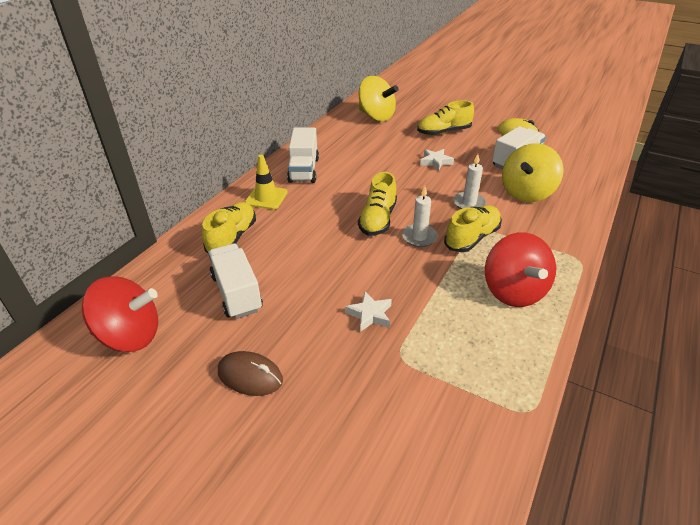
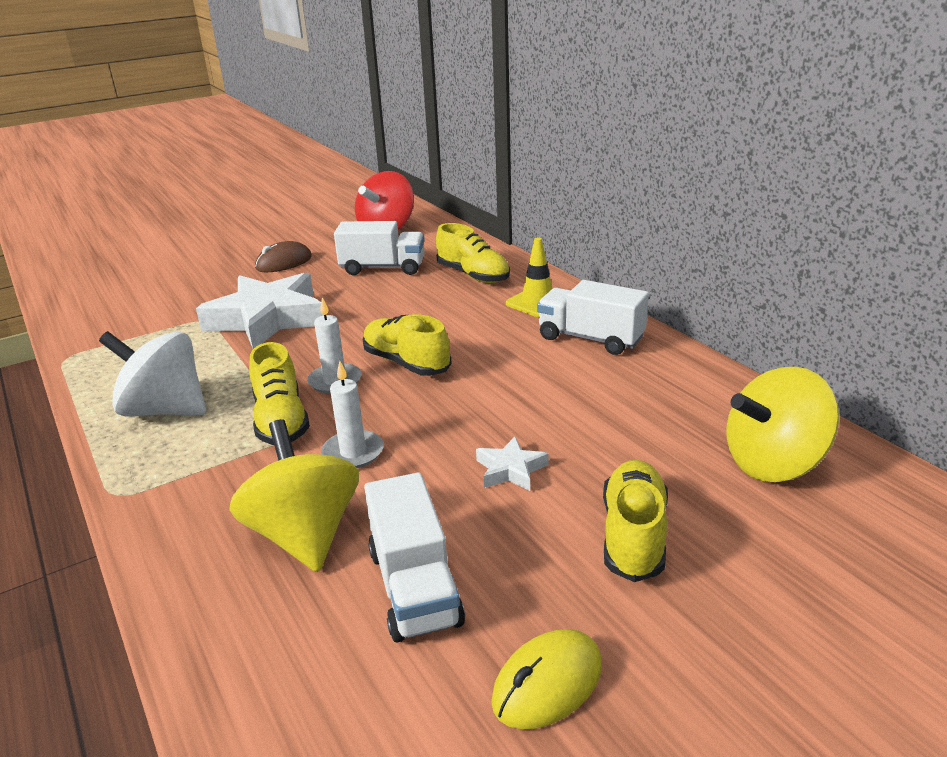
camera: 120 degrees right, 10 degrees down
white star [345,292,392,332] -> white star [196,272,324,349], size x2.33
red spinning top [485,232,556,307] -> white spinning top [99,331,207,417]

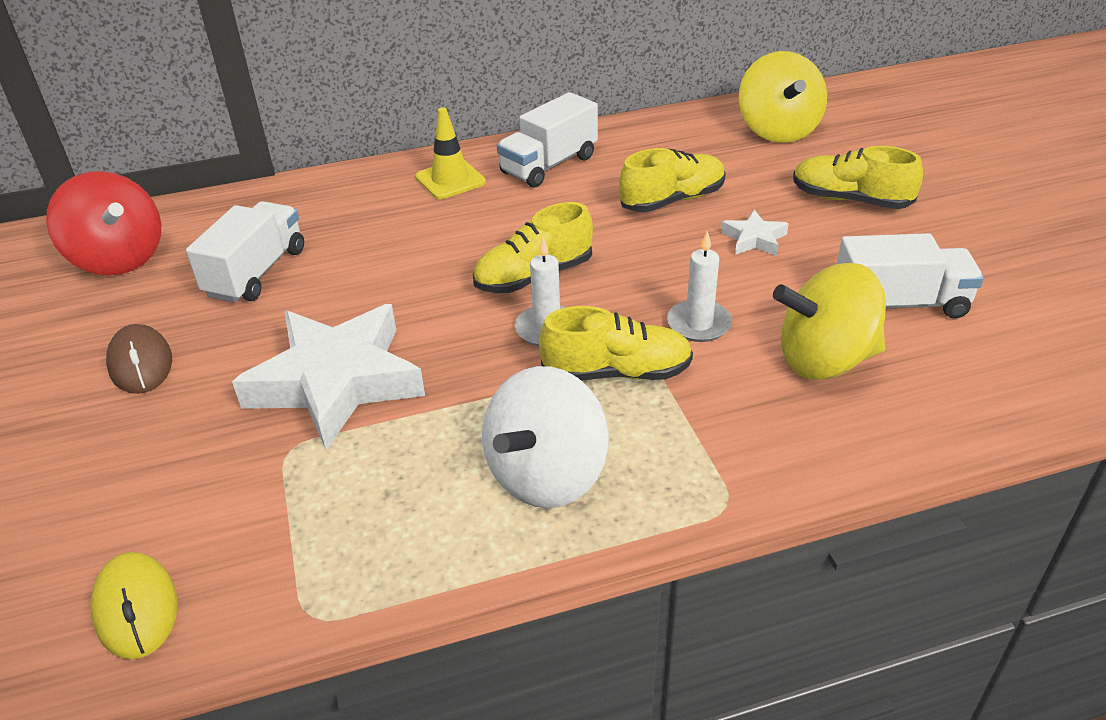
camera: 75 degrees left, 10 degrees up
yellow shoe [436,223,510,283] -> yellow shoe moved to [619,148,726,212]
yellow mouse [491,629,602,729] -> yellow mouse moved to [91,552,178,659]

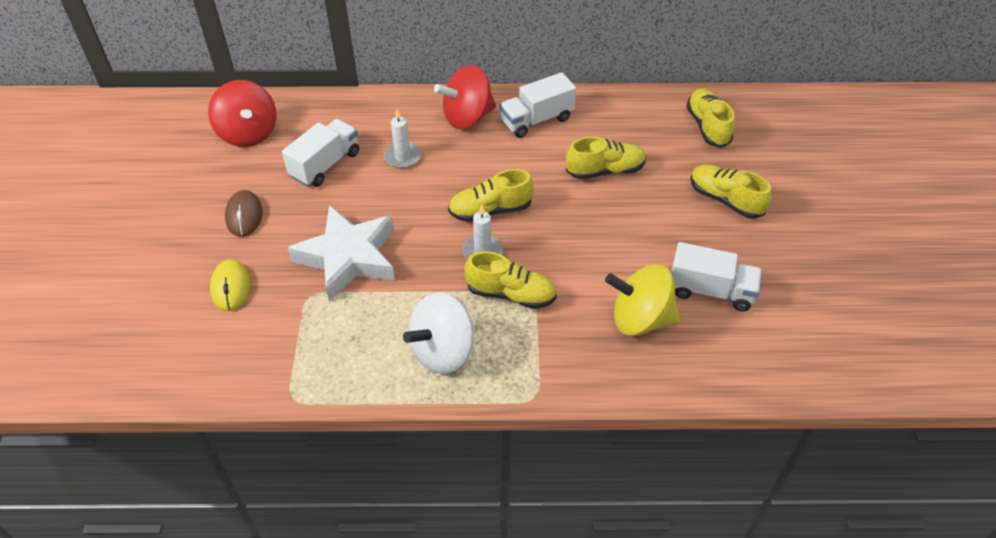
camera: 15 degrees right, 10 degrees up
yellow mouse [91,552,178,659] -> yellow mouse moved to [210,259,251,311]
yellow traffic cone [415,107,486,199] -> red spinning top [434,65,496,129]
white candle [667,231,732,342] -> white candle moved to [384,109,421,169]
white star [721,210,789,256] -> none
yellow spinning top [739,51,827,143] -> yellow shoe [686,88,735,148]

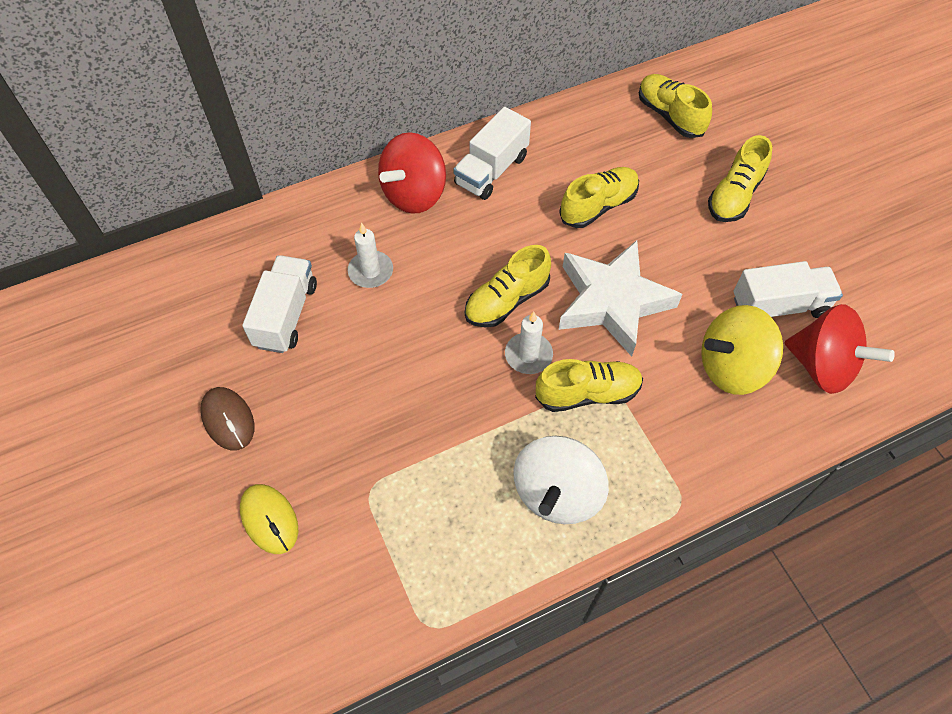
camera: 25 degrees left, 10 degrees up
red spinning top [208,80,277,147] -> red spinning top moved to [785,304,895,394]
white star [288,205,395,302] -> white star moved to [559,240,682,357]
yellow shoe [691,164,772,219] -> yellow shoe turned 75 degrees counterclockwise [708,135,772,222]

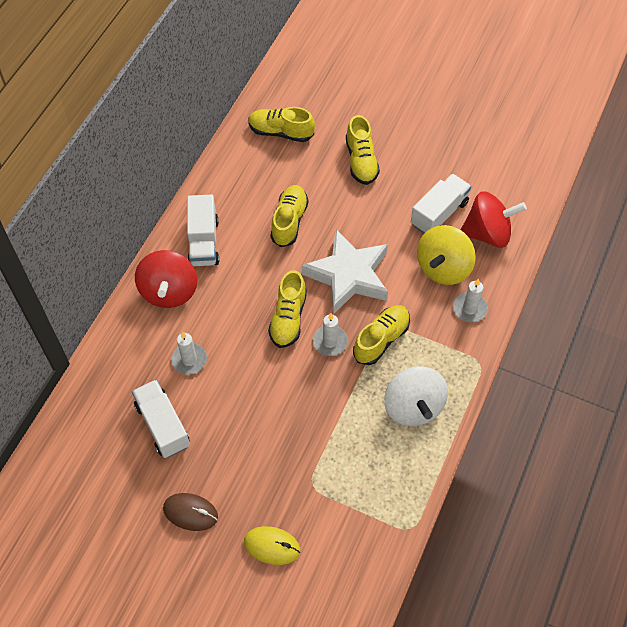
camera: 40 degrees left, 0 degrees up
none -> white candle [453,278,488,322]

